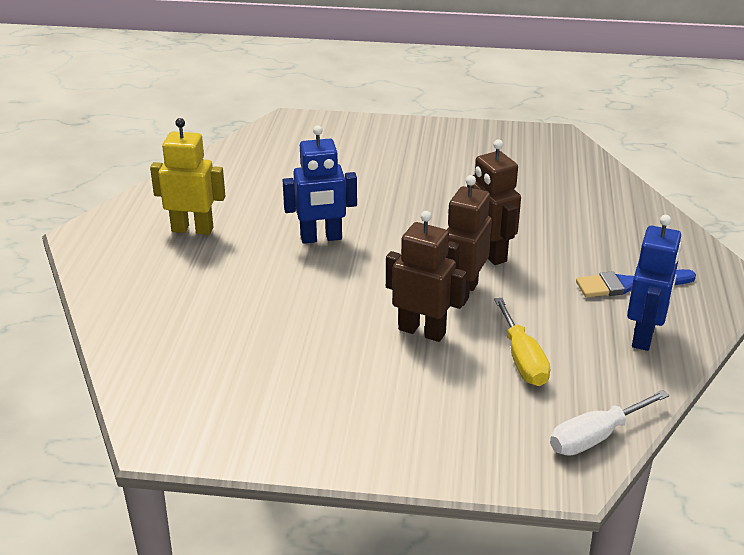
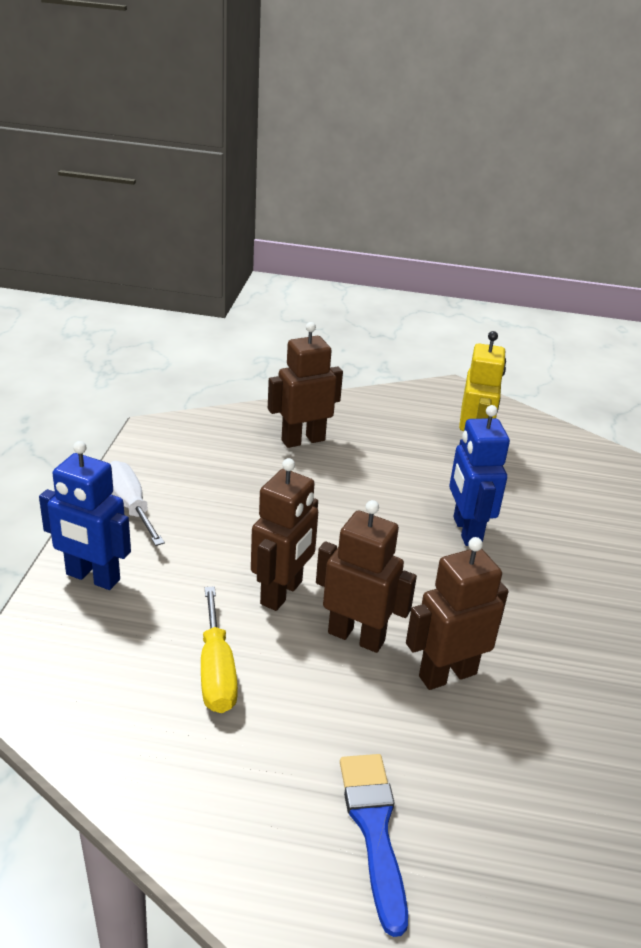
camera: 90 degrees right, 0 degrees up
yellow screwdriver [494,298,550,386] -> yellow screwdriver turned 90 degrees counterclockwise [201,586,238,713]
white screwdriver [550,390,670,456] -> white screwdriver moved to [110,461,165,546]
blue robot [627,215,682,351] -> blue robot moved to [39,441,131,590]
none -> brown robot [268,322,343,448]

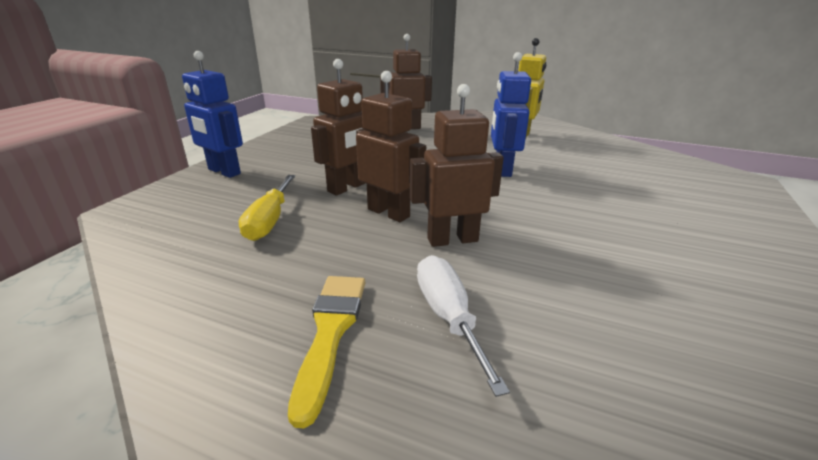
camera: 15 degrees right, 5 degrees down
white screwdriver [110,461,165,546] -> white screwdriver moved to [417,255,510,397]
blue brush [340,754,408,937] -> yellow brush [288,276,365,428]

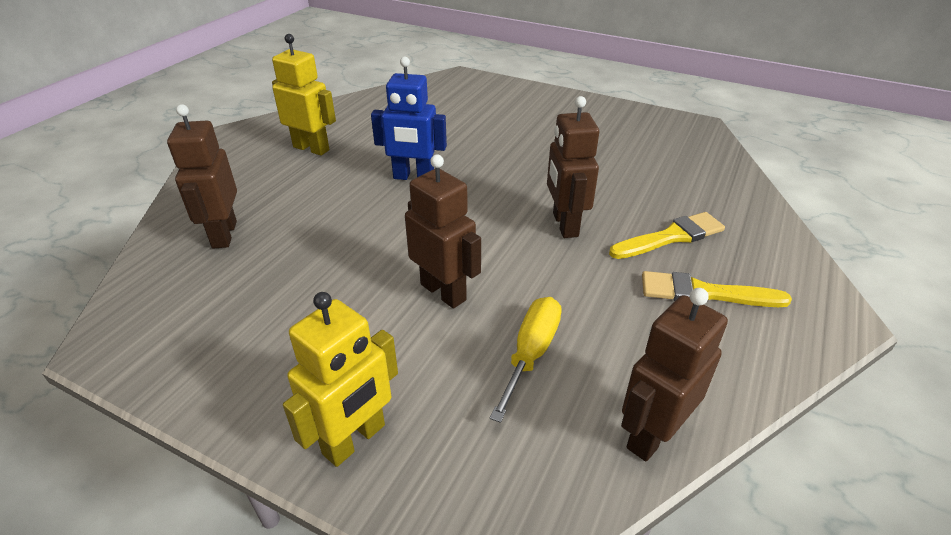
camera: 85 degrees left, 10 degrees up
blue robot [182,51,243,178] -> yellow robot [283,292,398,467]
yellow screwdriver [239,175,295,241] -> yellow screwdriver turned 75 degrees counterclockwise [490,297,562,423]
brown robot [356,71,426,222] -> brown robot moved to [621,288,728,462]
white screwdriver [417,255,510,397] -> yellow brush [609,212,725,259]

